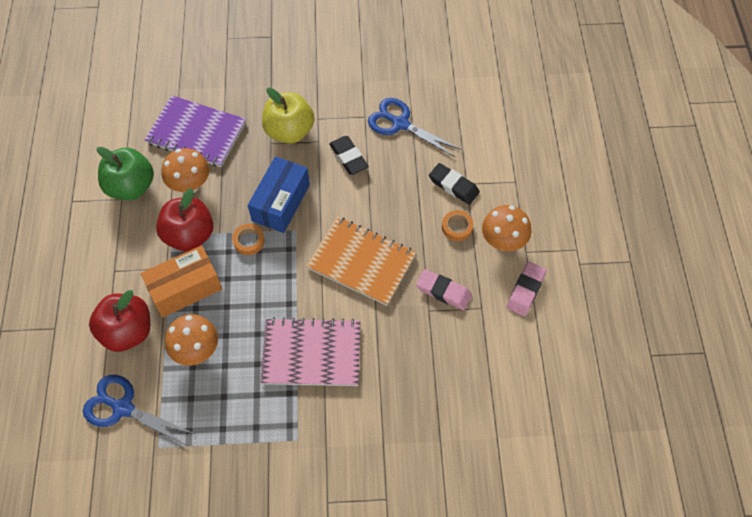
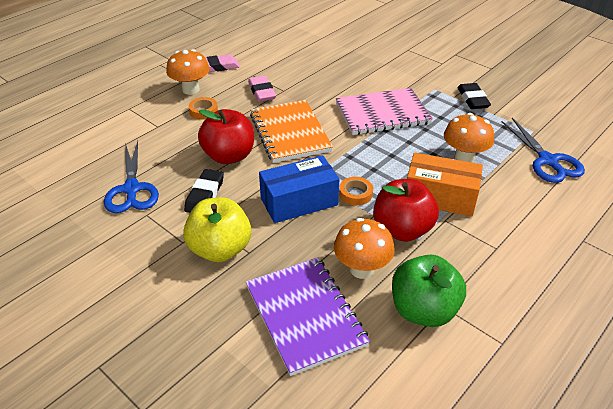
camera: 135 degrees left, 20 degrees down
red apple [89,290,150,352] -> red apple moved to [198,109,254,164]
pink notebook [260,317,361,386] -> pink notebook turned 60 degrees counterclockwise [336,88,433,135]
black eraser [429,163,480,205] -> black eraser moved to [457,83,491,109]

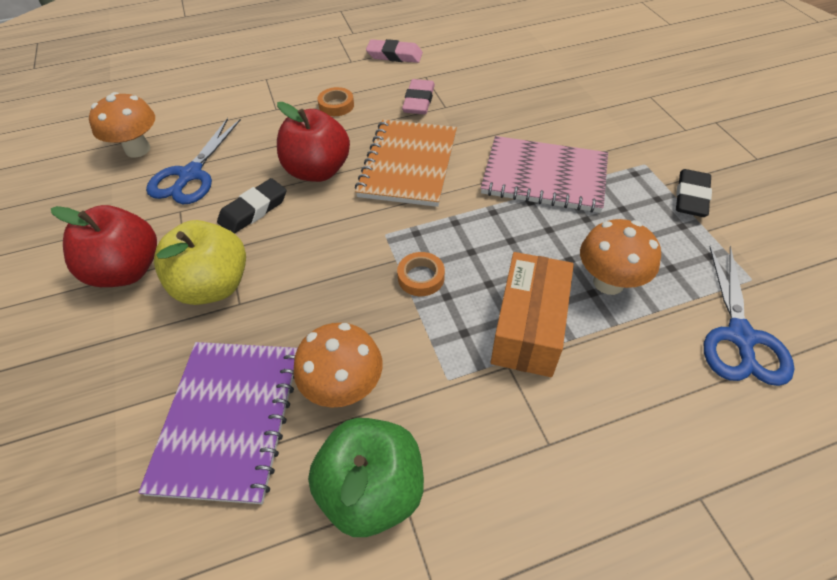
camera: 30 degrees right, 10 degrees up
orange mushroom [166,49,210,95] -> orange mushroom moved to [89,92,155,158]
blue box [259,155,339,223] -> none
red apple [373,179,439,242] -> red apple moved to [51,205,157,287]
orange box [407,153,483,216] -> orange box turned 60 degrees clockwise [491,252,574,377]

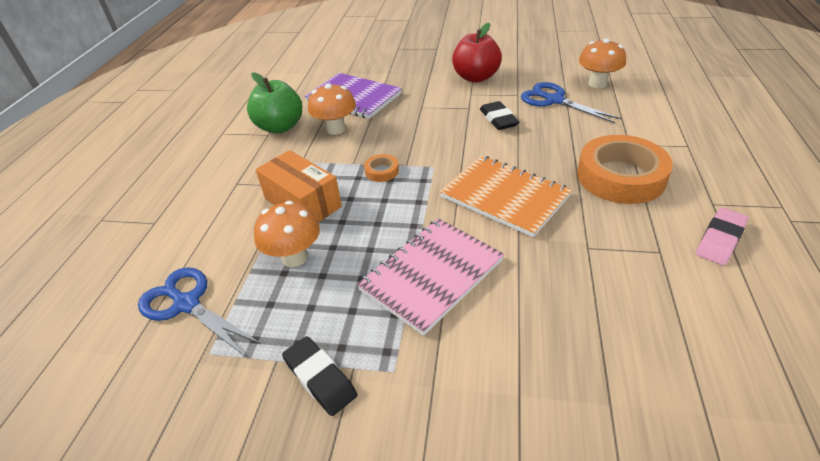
camera: 120 degrees right, 10 degrees down
yellow apple [154,220,246,305] -> none
red apple [277,102,350,182] -> none
orange tape [317,87,354,116] -> orange tape [577,135,673,204], size x2.32
pink eraser [402,79,435,114] -> none

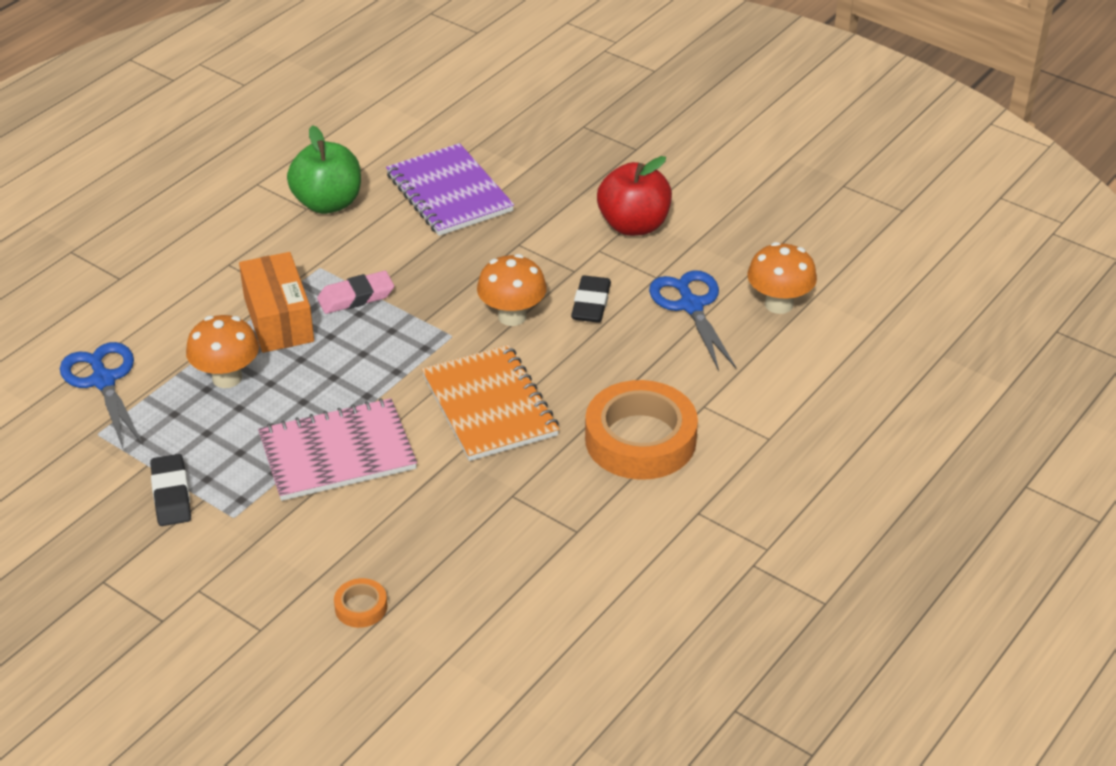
camera: 25 degrees right, 0 degrees up
orange mushroom [308,83,356,135] -> orange mushroom moved to [477,254,547,326]
orange tape [364,154,399,182] -> orange tape moved to [334,578,387,628]
pink eraser [696,208,748,266] -> pink eraser moved to [317,271,394,314]

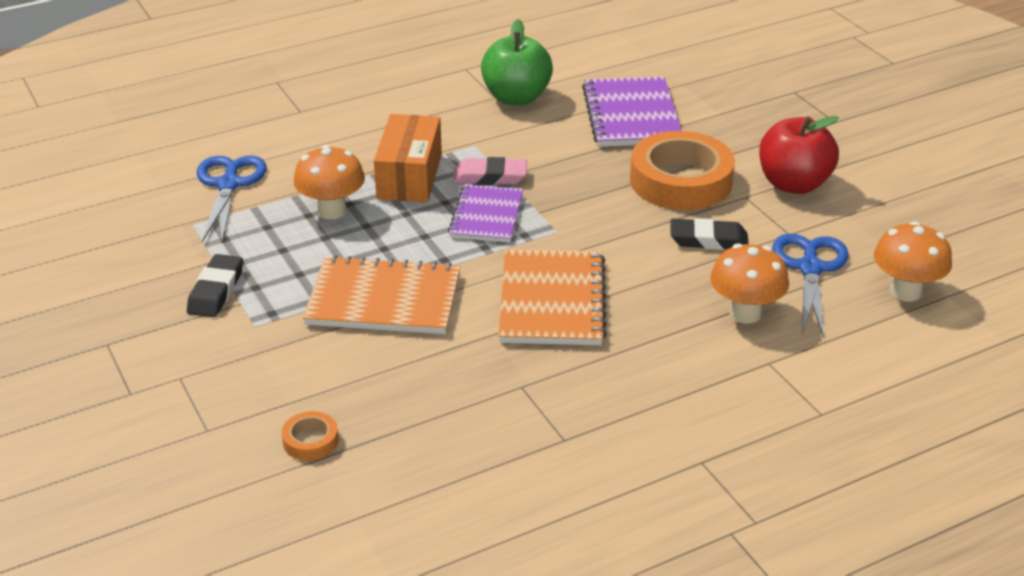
camera: 25 degrees right, 5 degrees down
pink notebook [258,398,417,501] -> orange notebook [303,255,460,334]
orange mushroom [477,254,547,326] -> orange mushroom moved to [710,243,789,323]
black eraser [571,276,611,323] -> black eraser turned 60 degrees clockwise [671,218,748,250]
orange tape [585,380,698,480] -> orange tape moved to [630,131,735,210]
none -> purple notebook [448,184,523,243]

